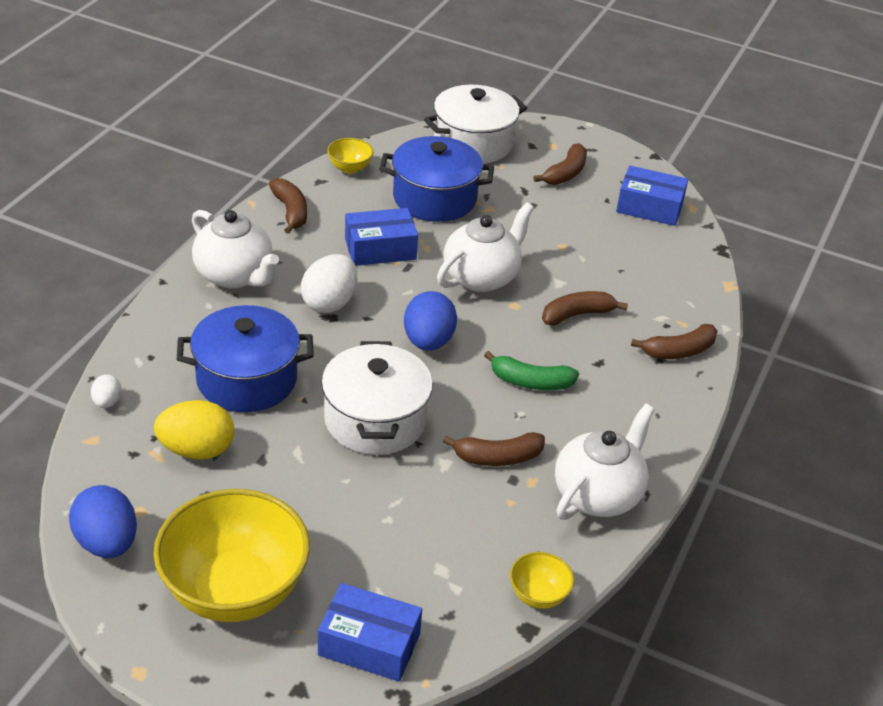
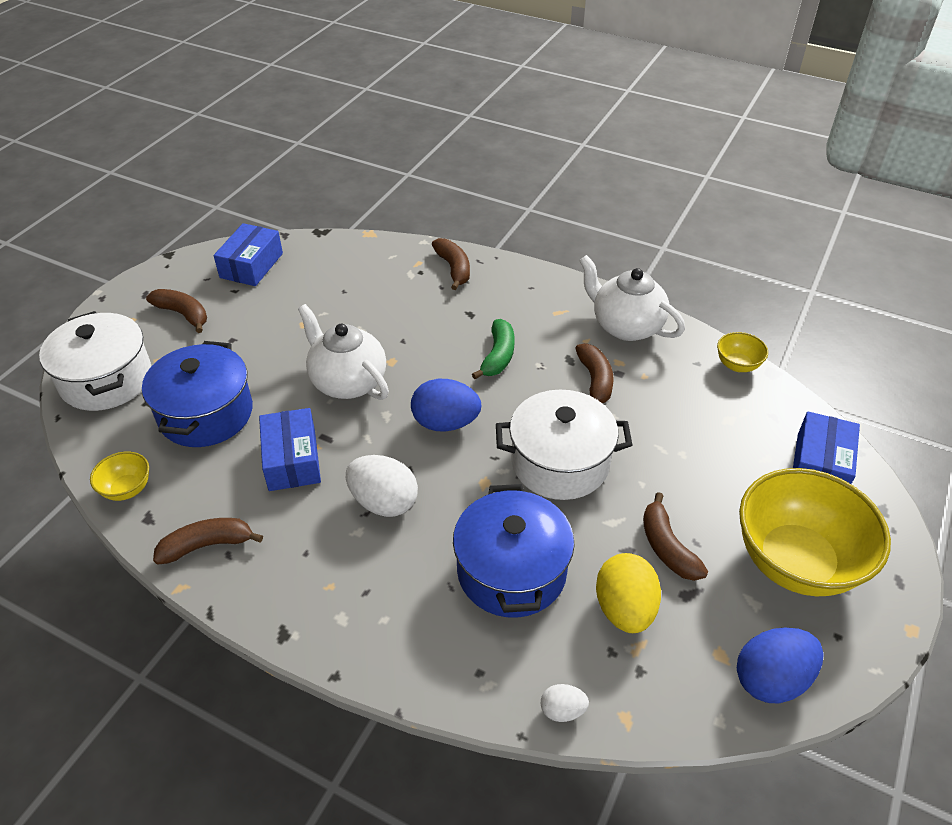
camera: 85 degrees left, 5 degrees up
white teapot [192,210,279,289] -> none
brown banana [542,291,628,326] -> brown banana moved to [643,492,708,581]

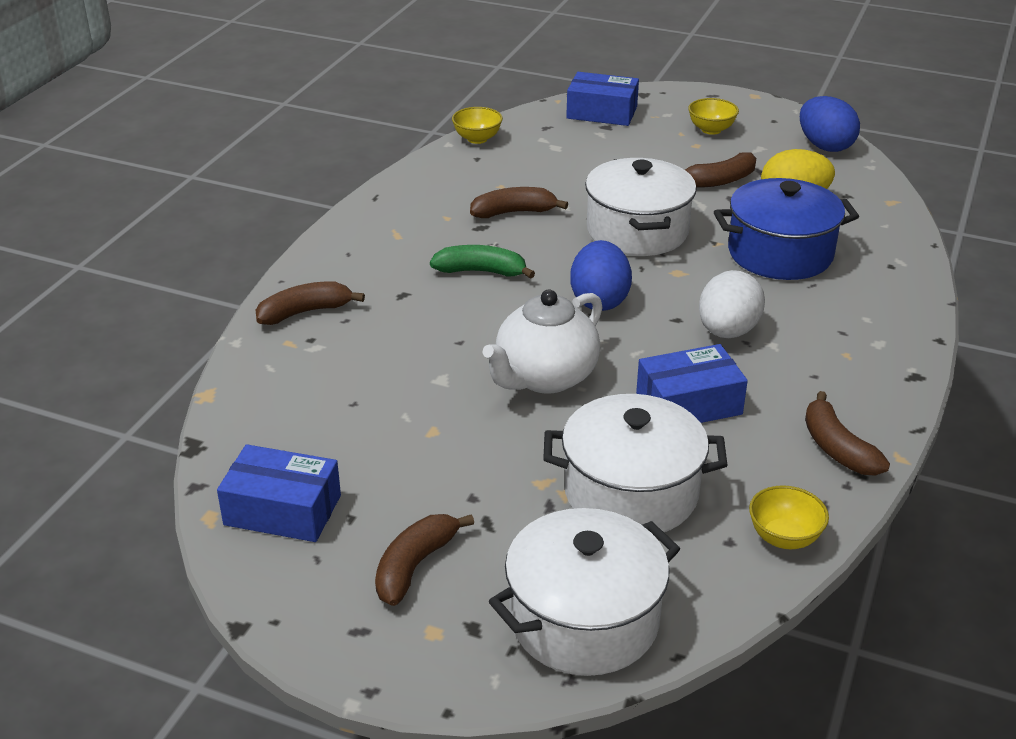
camera: 95 degrees left, 10 degrees down
blue pot [142,341,253,447] -> white pot [543,394,727,532]
white egg [541,684,589,722] -> none
white teapot [579,255,685,341] -> none
yellow bowl [739,468,891,596] -> yellow bowl [688,98,739,135], size x0.43

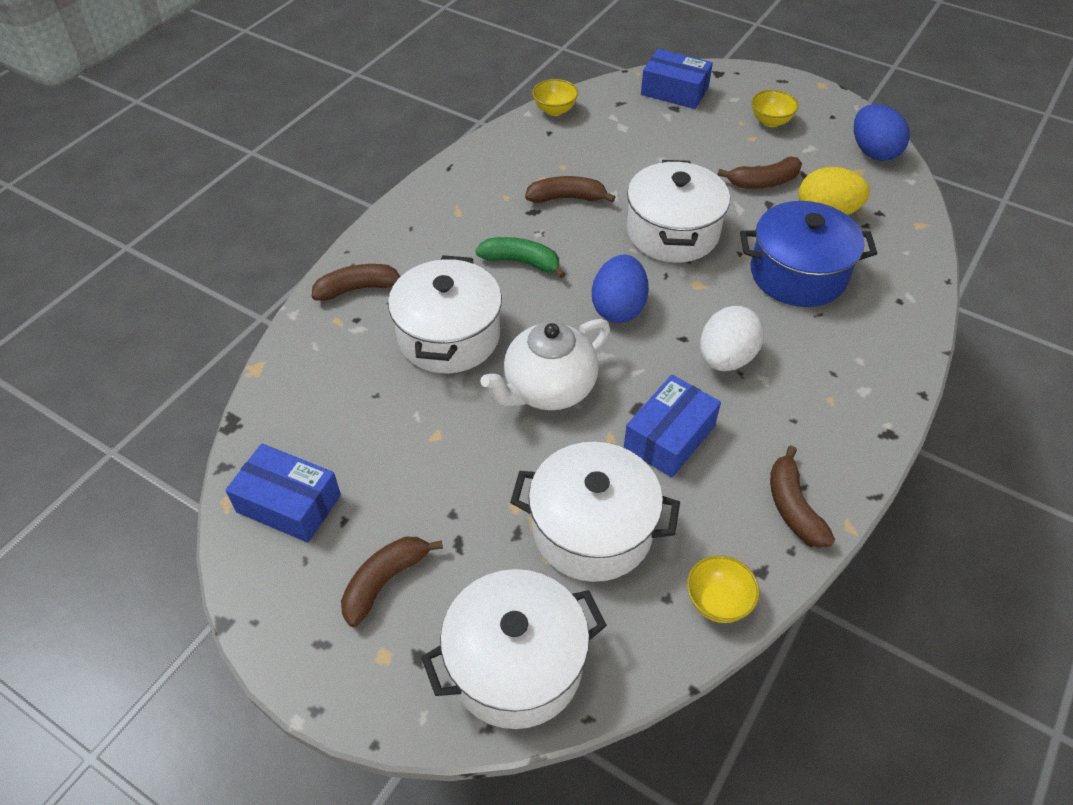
camera: 10 degrees right, 15 degrees up
blue box [636,344,748,423] -> blue box turned 45 degrees counterclockwise [624,375,721,477]
none -> white pot [388,255,502,373]

